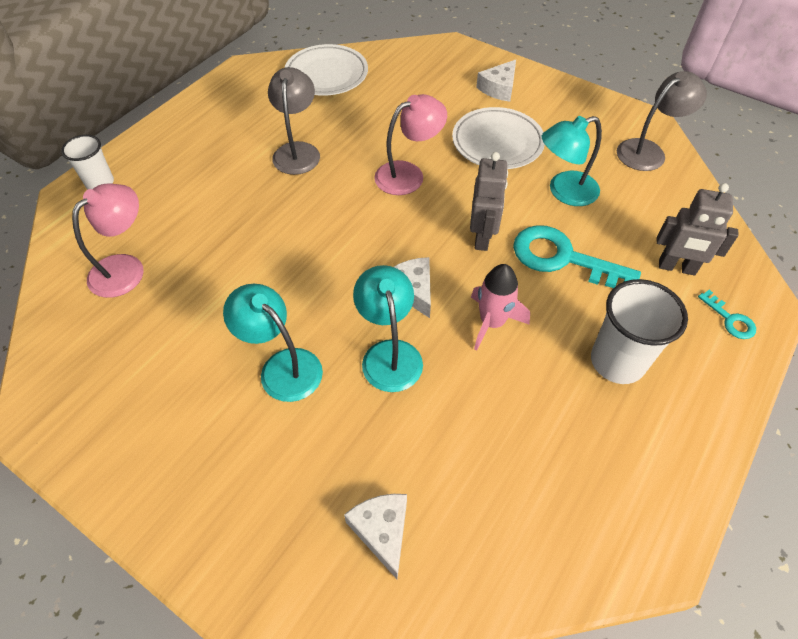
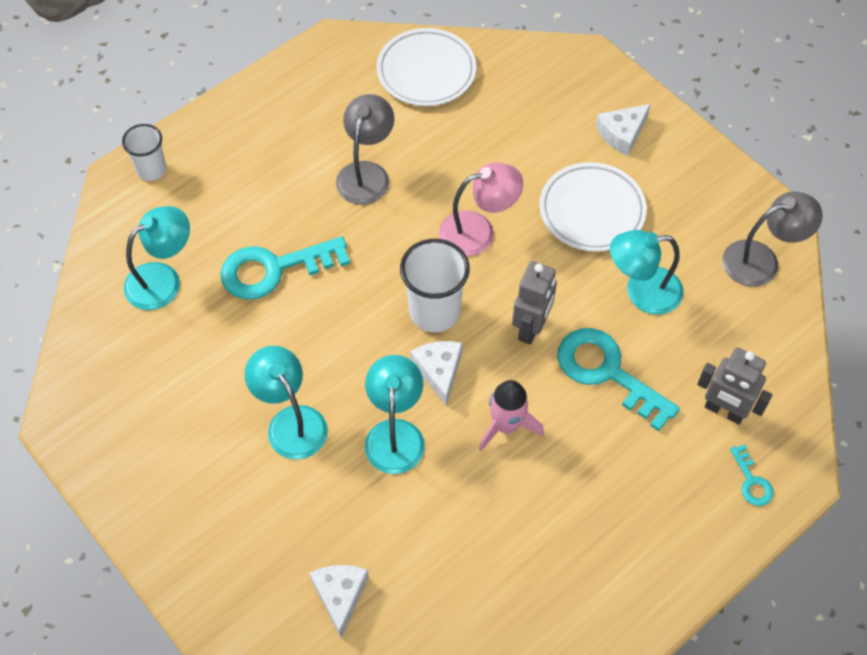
camera: 15 degrees right, 5 degrees up
pink lamp [72,183,144,298] -> turquoise lamp [124,206,190,310]
white cup [591,279,688,384] -> white cup moved to [400,239,470,332]
none -> turquoise key [220,237,350,299]

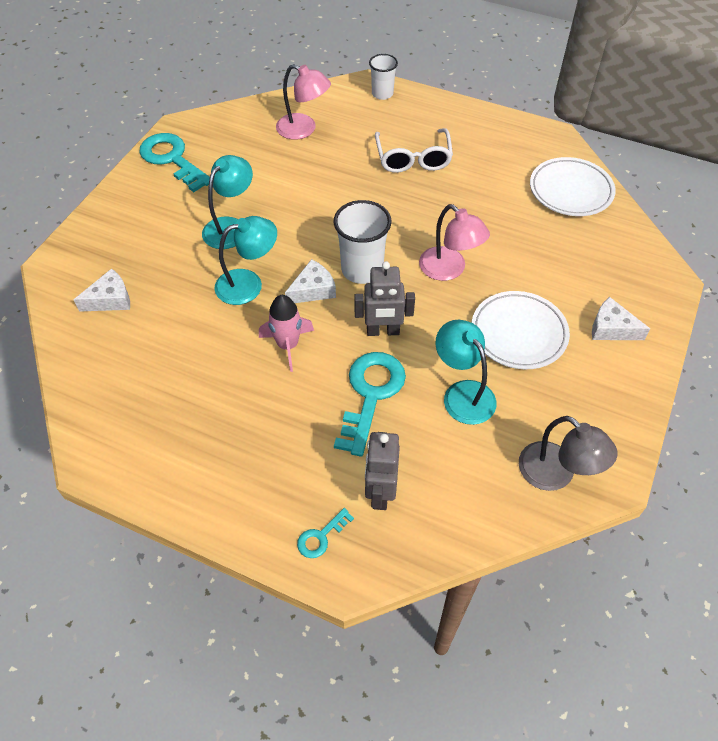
camera: 65 degrees right, 5 degrees down
turquoise lamp [124,206,190,310] -> pink lamp [276,64,331,140]
turquoise key [220,237,350,299] -> turquoise key moved to [139,133,210,192]
grey lamp [336,94,394,205] -> none
none -> white glasses [375,128,453,173]

